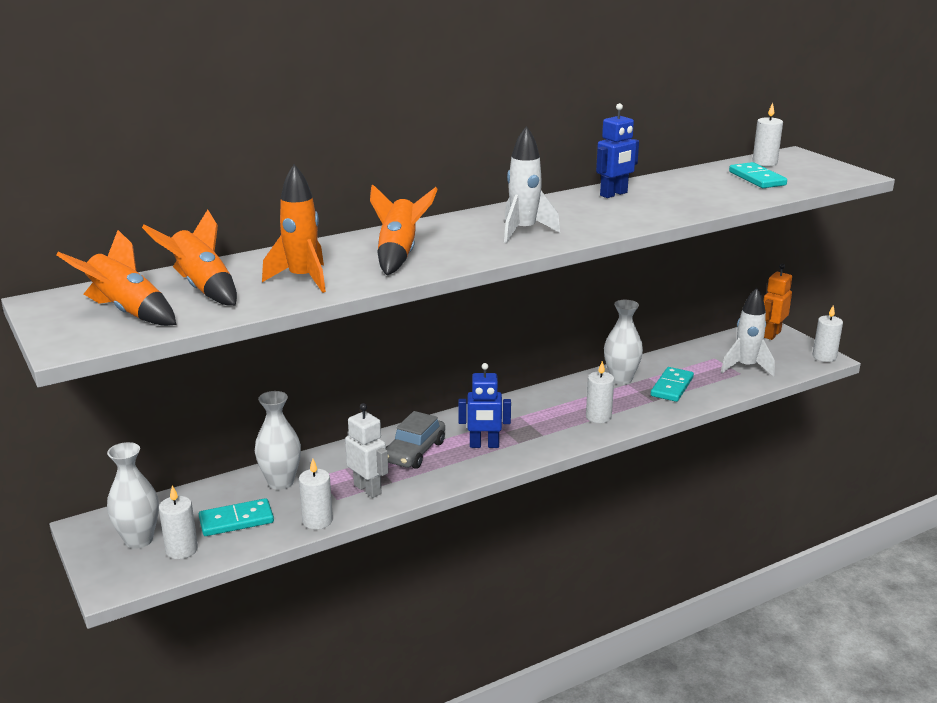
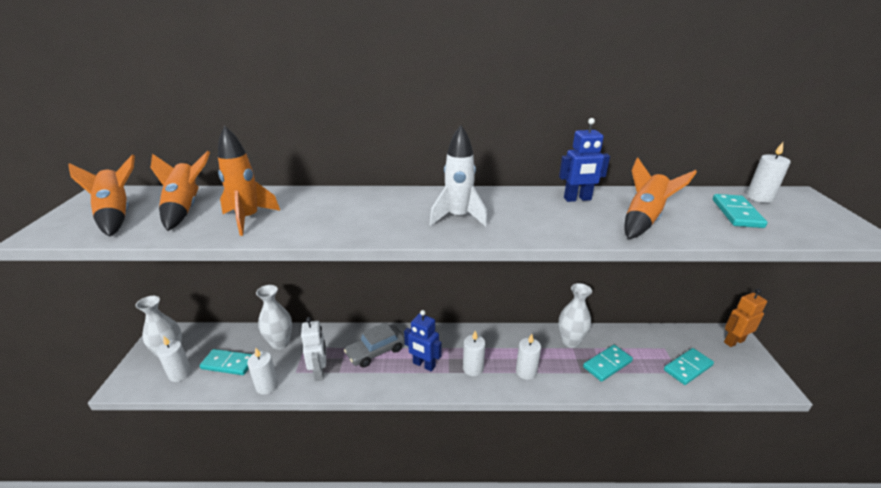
camera: 30 degrees right, 5 degrees up
orange rocket [370,184,438,275] -> orange rocket moved to [625,158,697,239]
white rocket [721,288,775,377] -> turquoise domino [664,348,714,385]
white candle [813,305,843,362] -> white candle moved to [463,331,486,376]

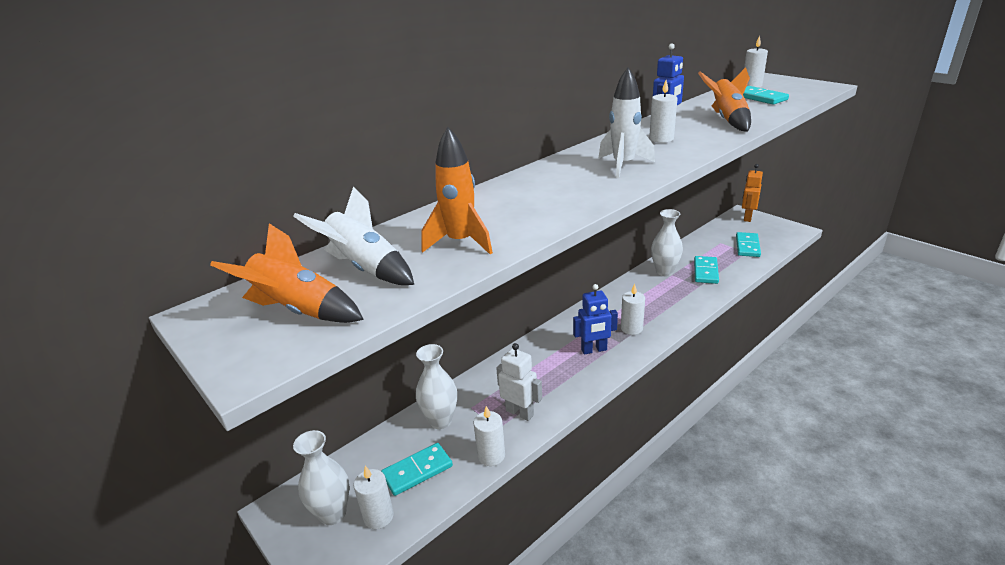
camera: 40 degrees left, 0 degrees up
orange rocket [151,151,210,231] -> white rocket [293,187,414,285]
grey car [344,322,405,367] -> none
white candle [516,334,541,380] -> white candle moved to [649,80,678,143]

